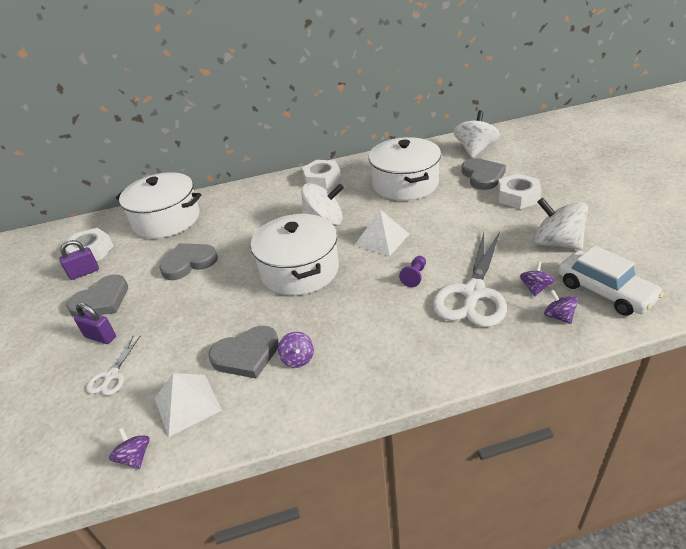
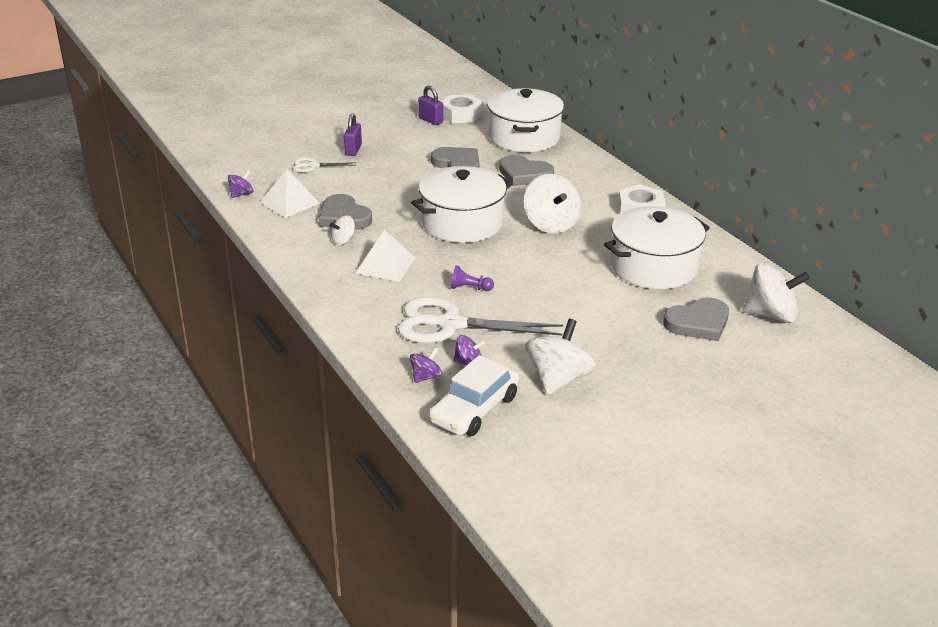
camera: 70 degrees right, 5 degrees down
grey heart [66,274,128,317] -> grey heart moved to [499,155,554,186]
purple spinning top [278,332,314,368] -> white spinning top [330,215,355,245]
white pyramid [355,210,409,256] -> white pyramid moved to [356,230,416,282]
white nut [498,174,542,209] -> none

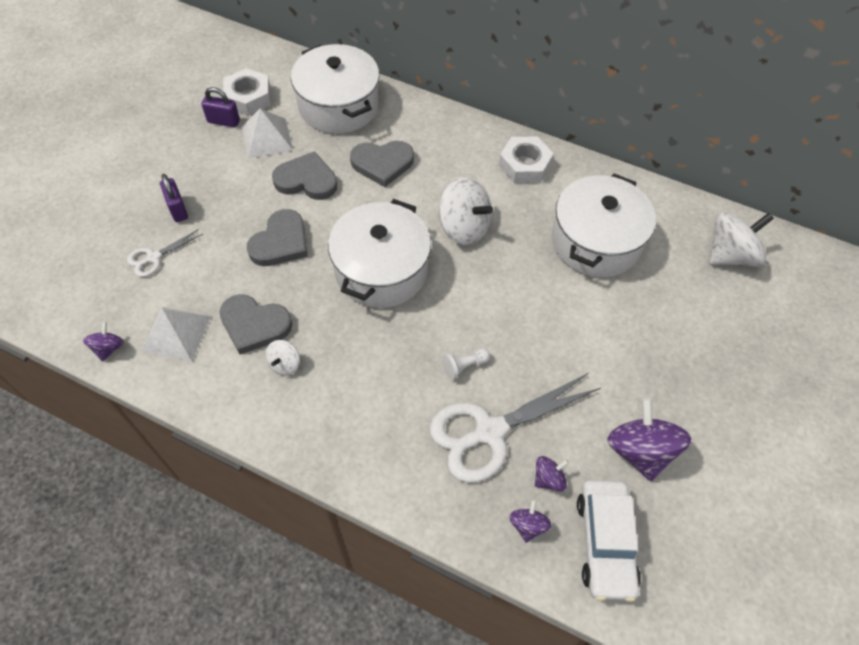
camera: 35 degrees left, 25 degrees up
white pyramid [356,230,416,282] -> white pyramid moved to [242,108,293,158]
purple pawn [451,265,494,291] -> white pawn [442,348,490,380]
white spinning top [525,319,597,395] -> purple spinning top [608,398,691,481]
grey heart [663,297,729,341] -> grey heart moved to [247,209,308,266]

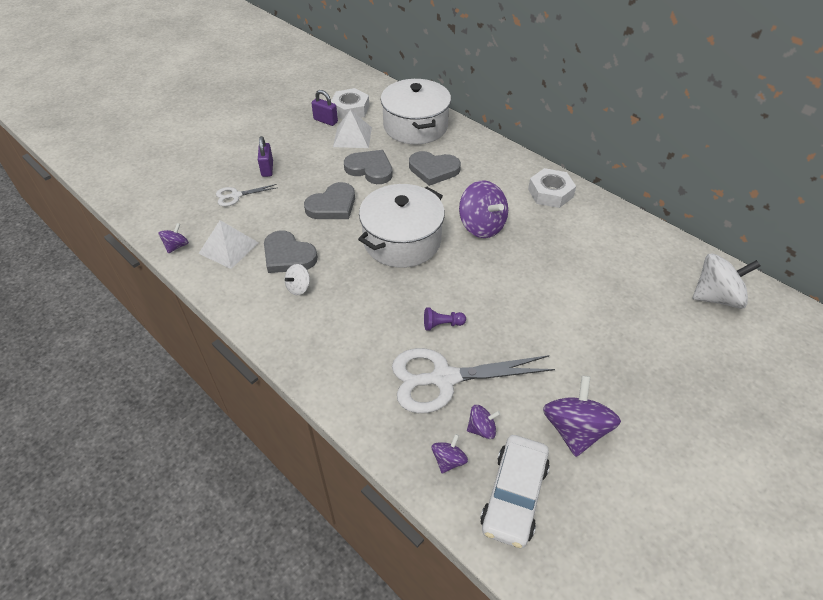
camera: 20 degrees right, 10 degrees down
white spinning top [439,177,493,245] -> purple spinning top [459,180,508,238]
white pawn [442,348,490,380] -> purple pawn [424,307,466,330]
white pot [551,174,656,277] -> none

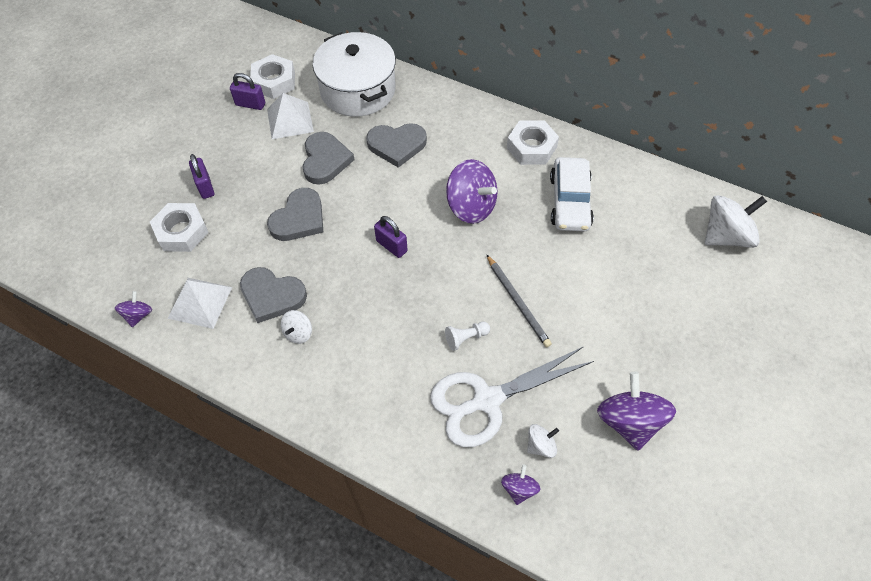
camera: 15 degrees left, 10 degrees up
white scissors [216,184,276,206] -> white nut [150,203,209,252]
grey heart [344,150,393,184] -> grey heart turned 75 degrees clockwise [303,132,355,185]
white pot [358,184,445,268] -> purple padlock [374,216,408,258]
purple pawn [424,307,466,330] -> white pawn [445,322,490,351]
purple spinning top [467,405,500,439] -> white spinning top [527,424,559,458]
white car [480,435,550,548] -> white car moved to [550,157,594,232]
none -> grey pencil [486,254,552,347]

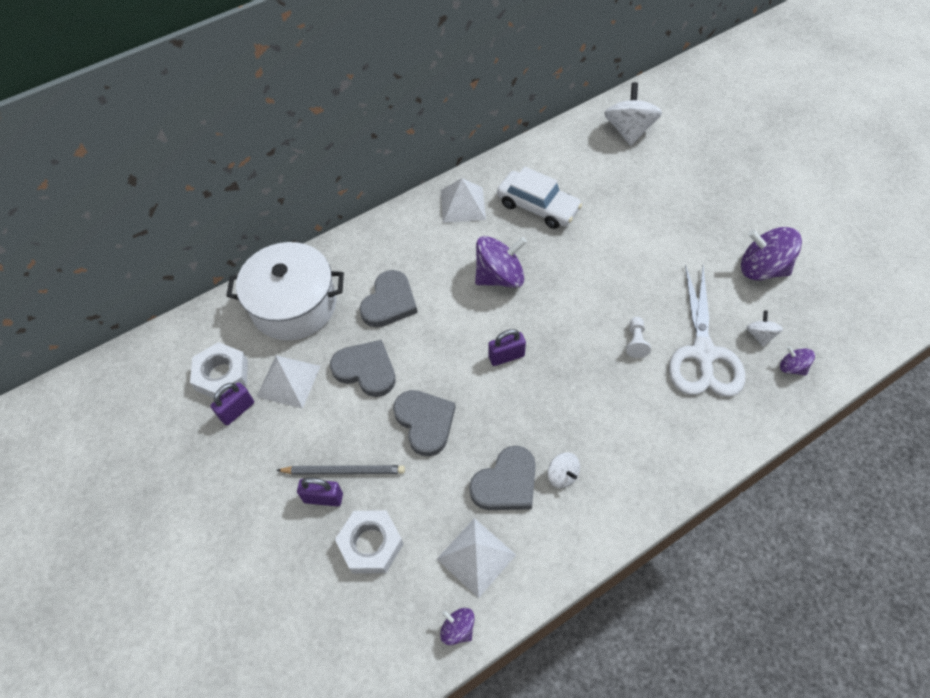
camera: 60 degrees left, 0 degrees up
grey pencil [486,254,552,347] -> grey pencil moved to [276,465,405,474]
white nut [507,120,559,165] -> white pyramid [441,178,486,223]

